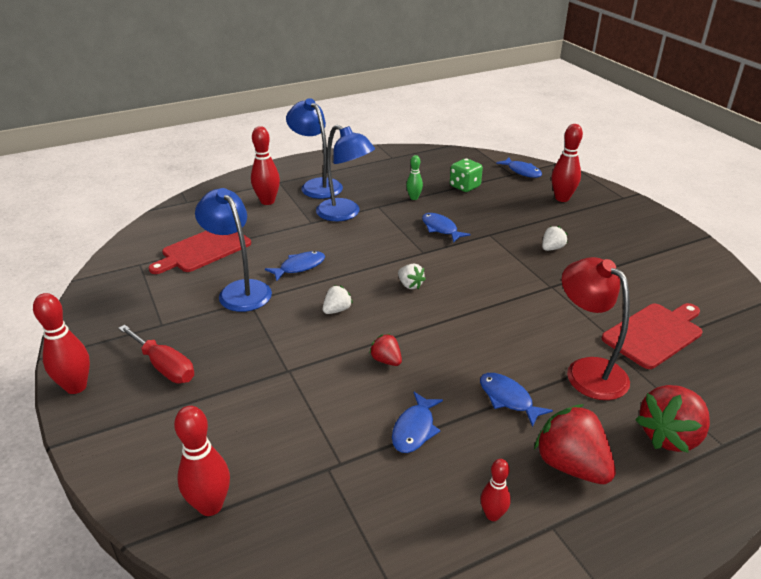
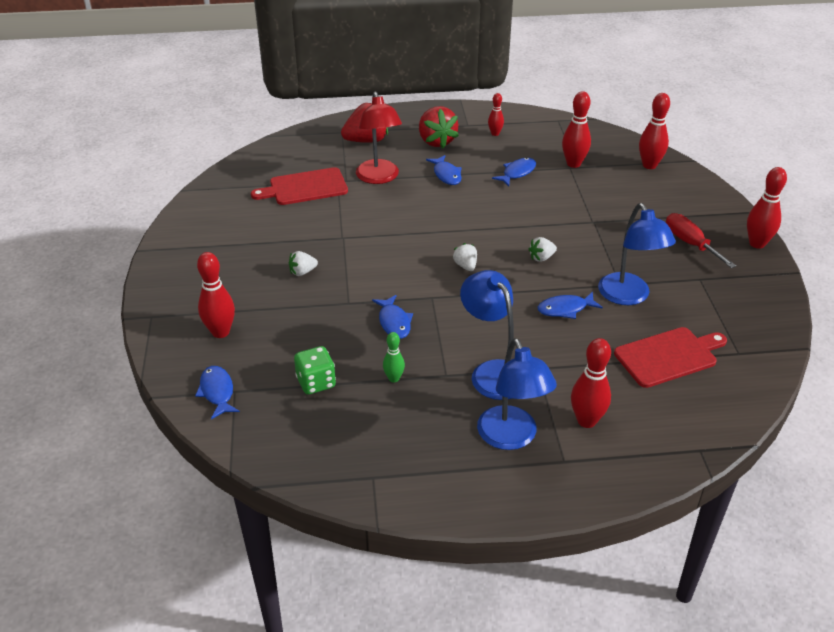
camera: 160 degrees left, 5 degrees up
red strawberry [369,334,402,366] -> none
none -> red bowling pin [562,91,591,168]

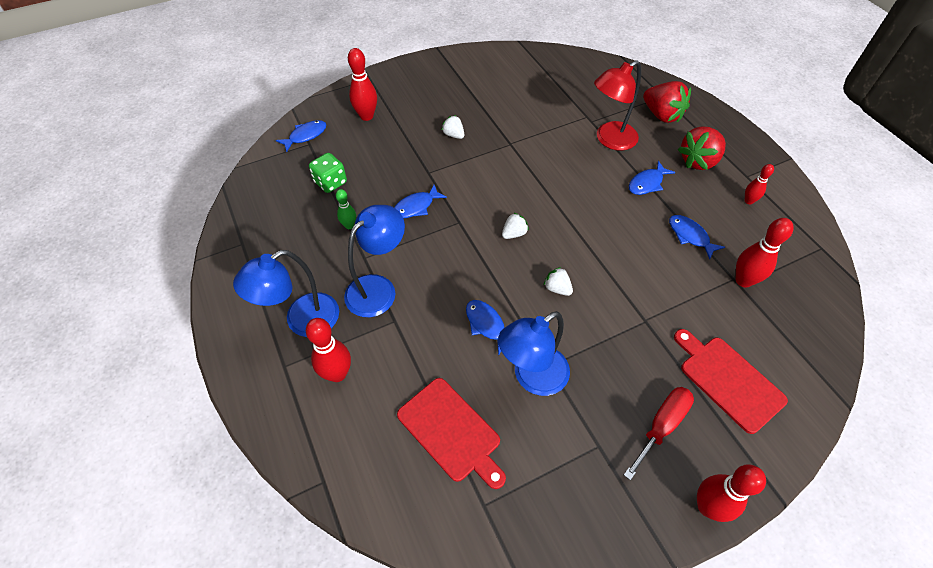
camera: 70 degrees right, 15 degrees up
red cutting board [251,167,348,205] -> red cutting board moved to [674,329,788,434]
blue fish [492,158,536,186] -> blue fish turned 150 degrees counterclockwise [669,215,725,260]
red bowling pin [639,93,670,169] -> none

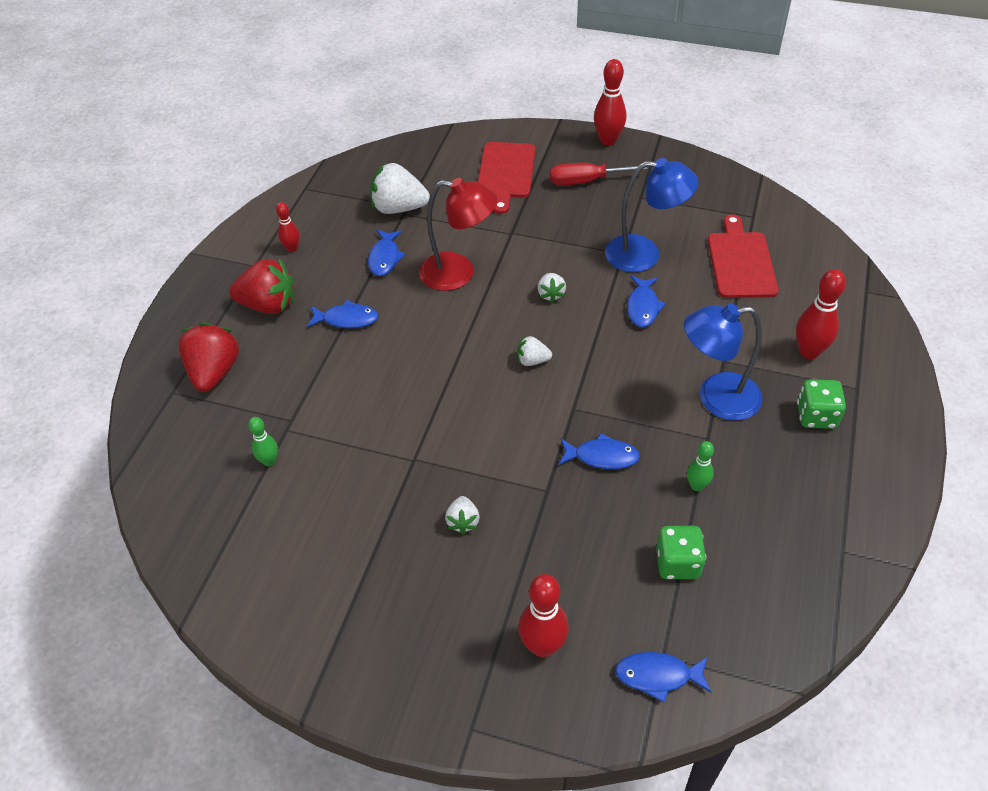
camera: 135 degrees left, 5 degrees down
blue lamp [233,250,339,337] -> green dice [797,379,846,429]
red lamp [594,60,641,151] -> red lamp moved to [419,178,497,291]
red bowling pin [735,218,794,288] -> white strawberry [370,163,430,214]
none -> green bowling pin [248,417,278,466]

